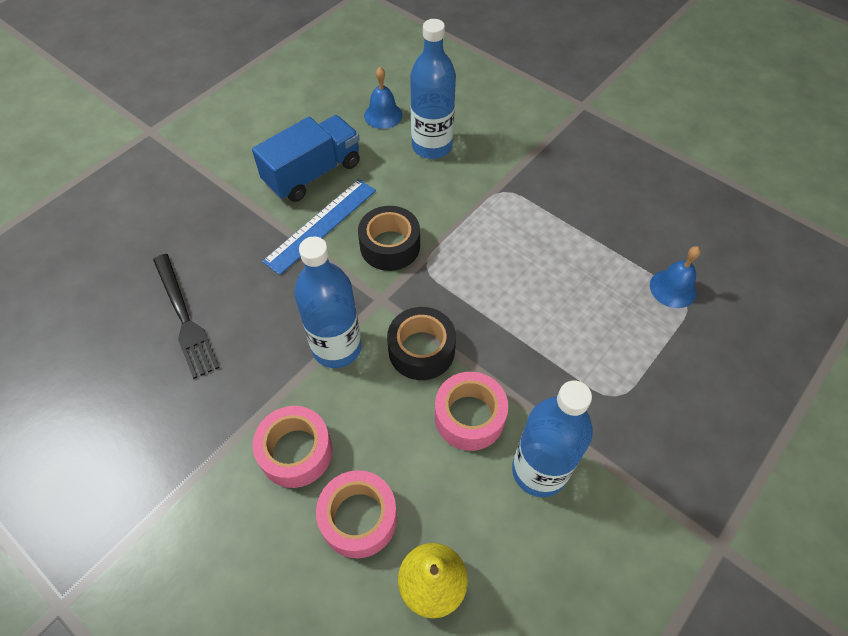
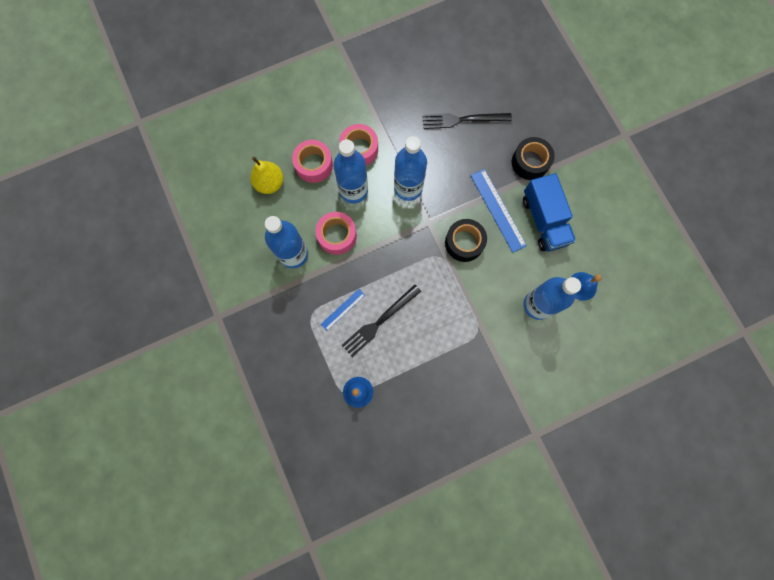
camera: 115 degrees right, 20 degrees up
black tape [387,307,456,380] -> black tape moved to [512,137,555,180]
none -> blue ruler [321,289,365,331]
none -> blue bottle [333,139,368,204]
none -> black fork [342,285,421,357]

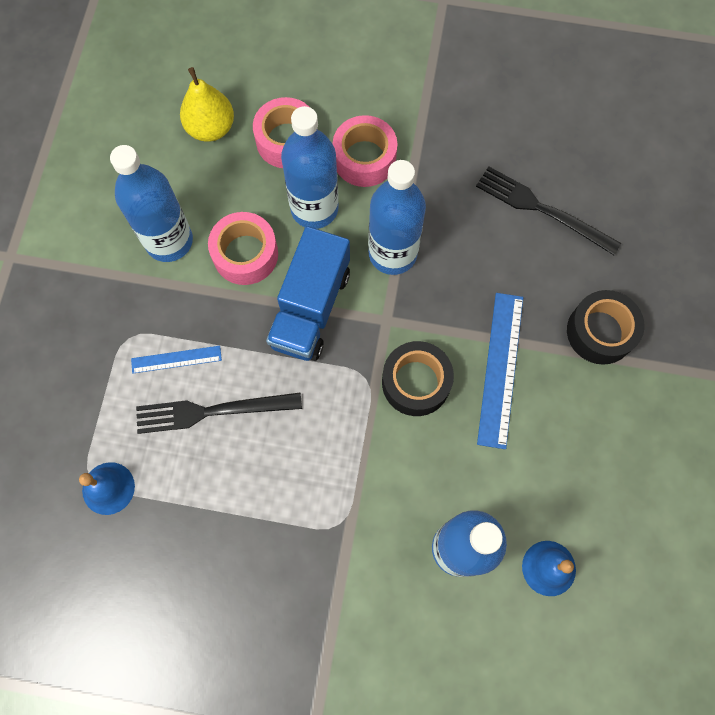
camera: 35 degrees right, 5 degrees down
blue truck [523,173,576,251] -> blue truck moved to [266,226,350,361]

